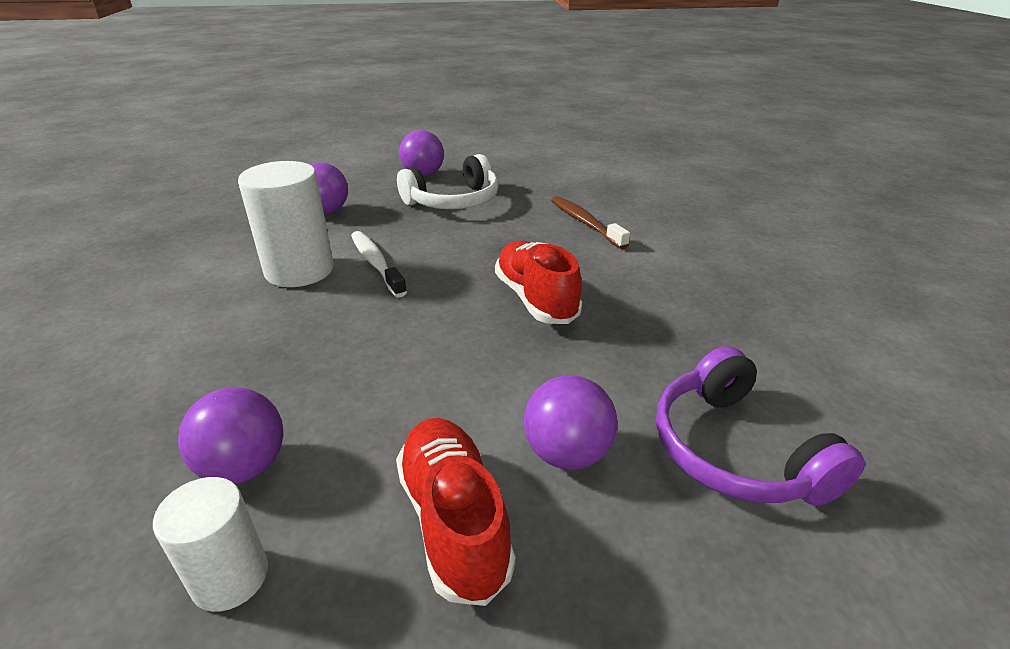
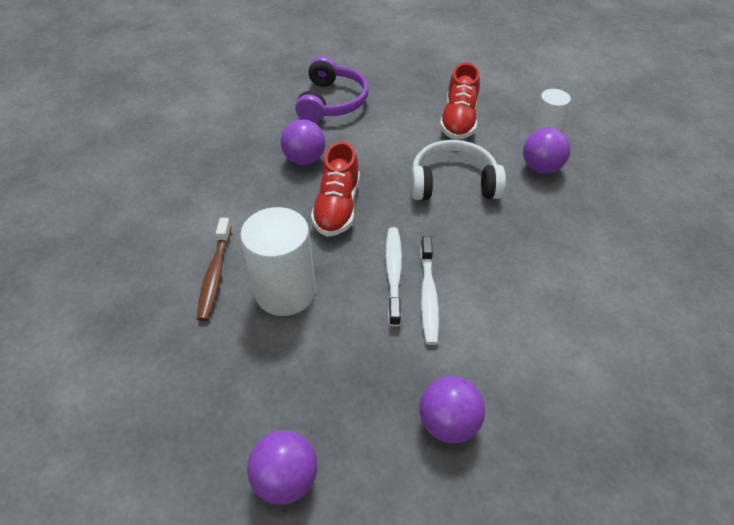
camera: 150 degrees left, 15 degrees up
white cylinder [238,161,334,287] -> white cylinder moved to [240,207,316,316]
white headphones [397,154,499,209] -> white headphones moved to [411,140,506,200]
purple ball [524,375,617,470] -> purple ball moved to [281,119,325,165]
none -> white toothbrush [385,227,402,327]

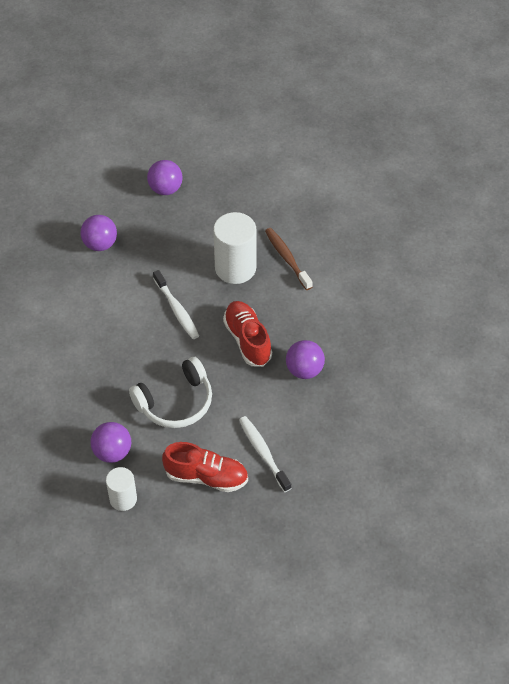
camera: 150 degrees right, 5 degrees up
purple headphones [295,56,368,123] -> none
white toothbrush [420,236,439,345] -> white toothbrush moved to [239,416,291,492]
red shoe [440,63,480,140] -> red shoe turned 120 degrees clockwise [162,442,248,492]

